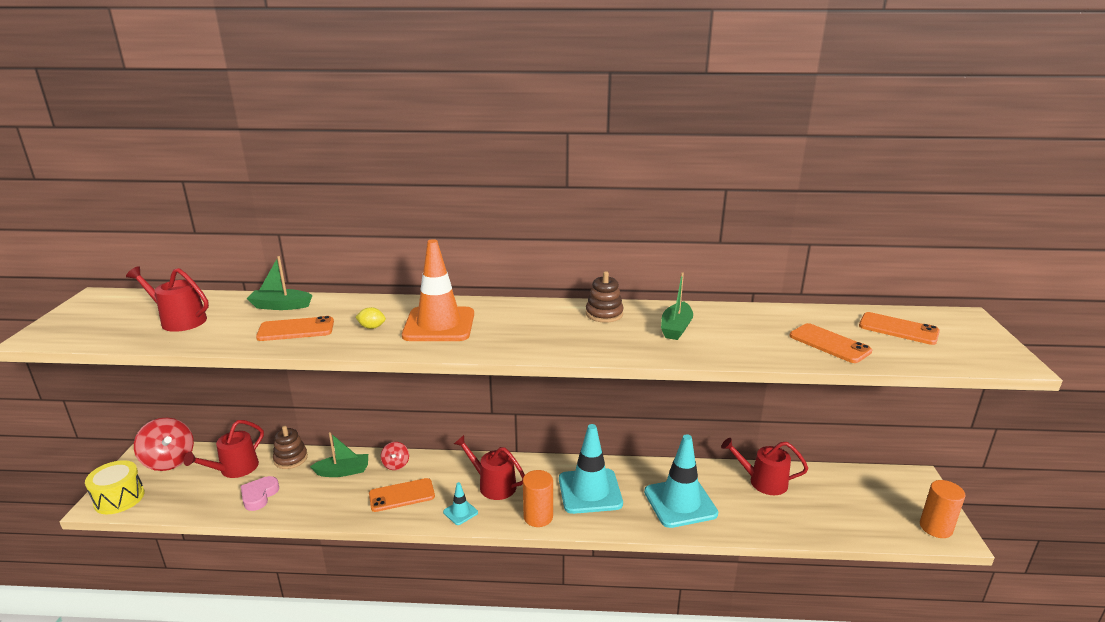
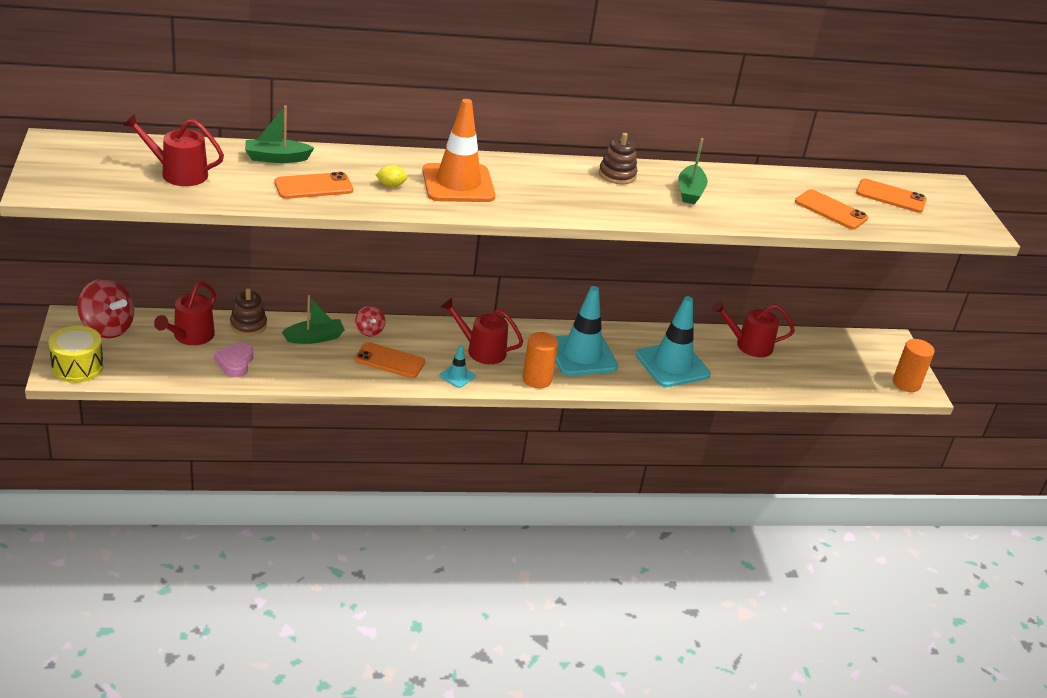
camera: 15 degrees left, 10 degrees up
orange phone [369,478,435,512] -> orange phone turned 45 degrees clockwise [354,342,425,378]

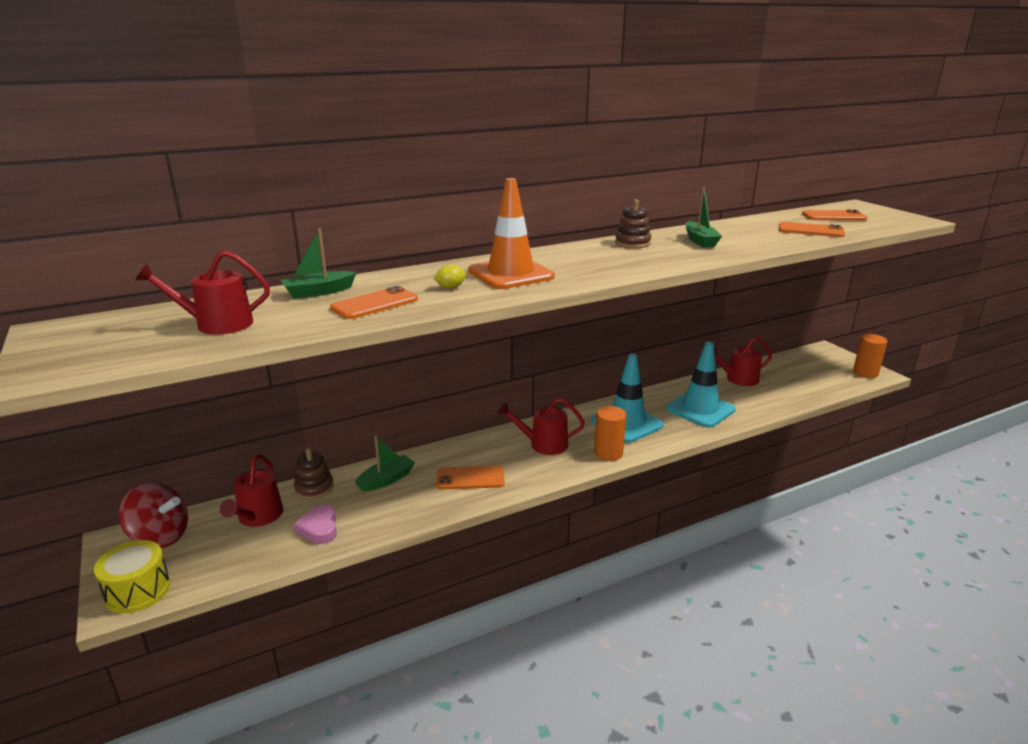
camera: 15 degrees left, 10 degrees down
red spinning top [355,306,385,336] -> none
turquoise traffic cone [440,345,476,388] -> none

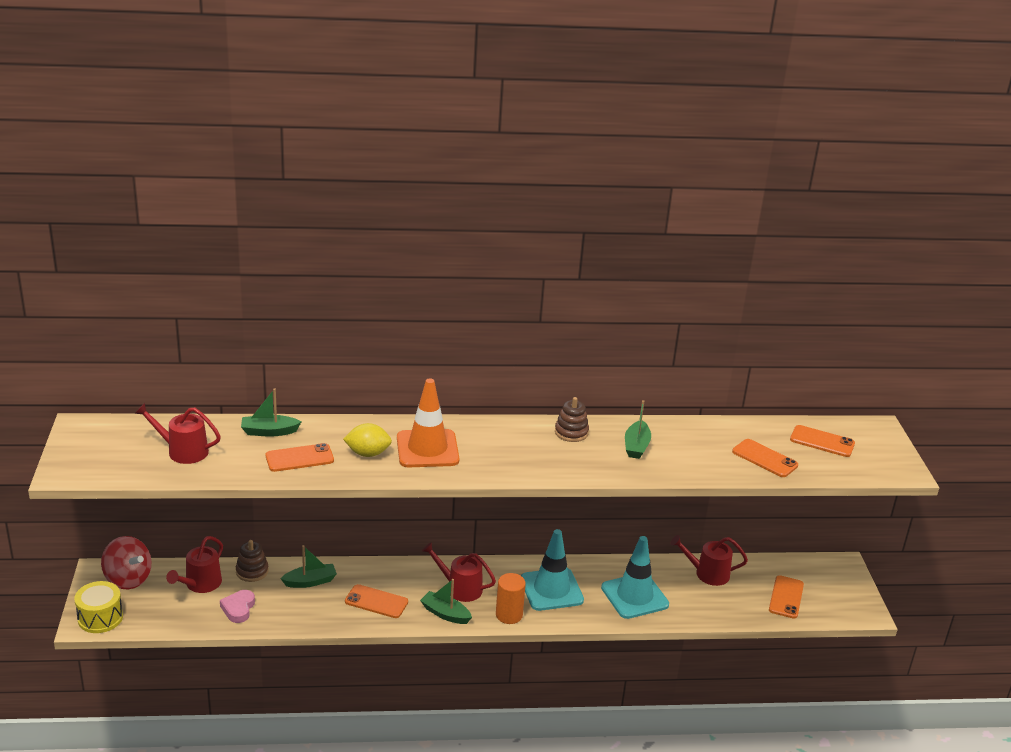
camera: 20 degrees right, 5 degrees up
yellow lemon [433,265,466,288] -> yellow lemon [343,423,392,457], size x1.71
orange cylinder [853,334,888,378] -> none
none -> green boat [420,579,472,624]
none -> orange phone [769,575,804,619]

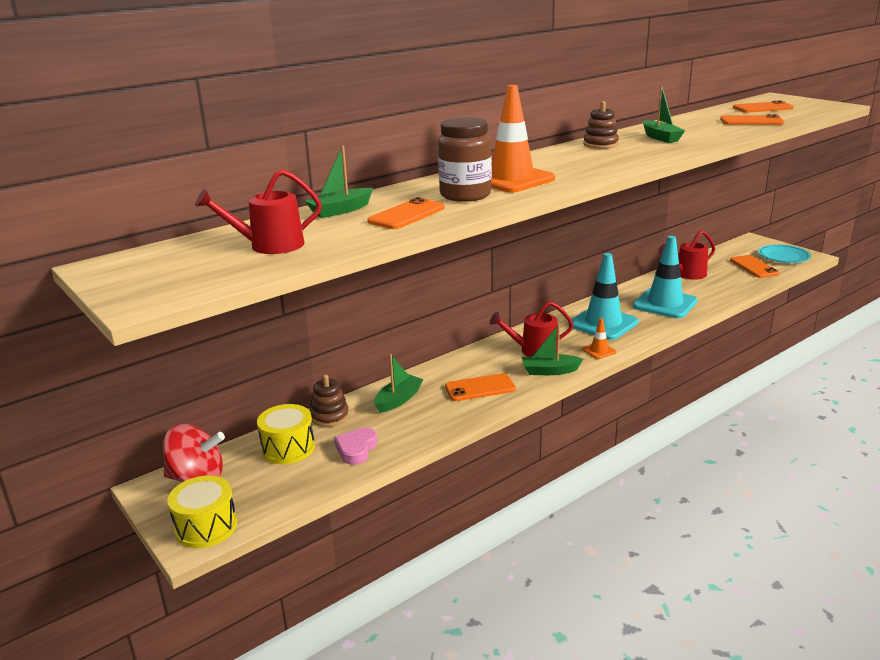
camera: 30 degrees left, 5 degrees down
red watering can [166,536,223,593] -> yellow drum [257,404,315,464]
pink heart [220,590,255,623] -> pink heart turned 45 degrees clockwise [334,428,378,465]
yellow lemon [343,423,392,457] -> brown jar [438,117,492,202]
orange cylinder [496,573,526,624] -> orange traffic cone [582,318,617,359]
none -> turquoise plate [758,244,811,263]

